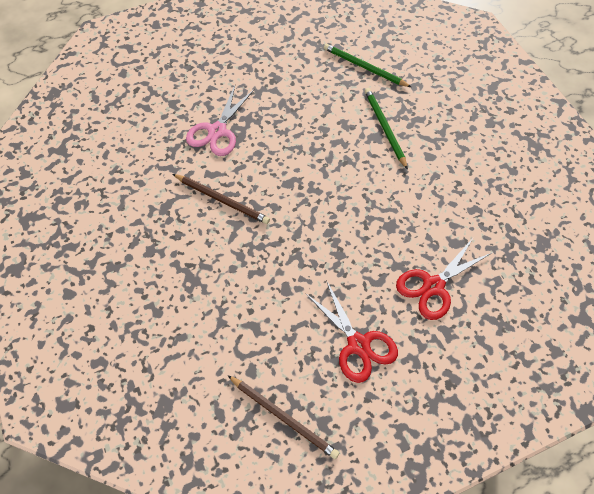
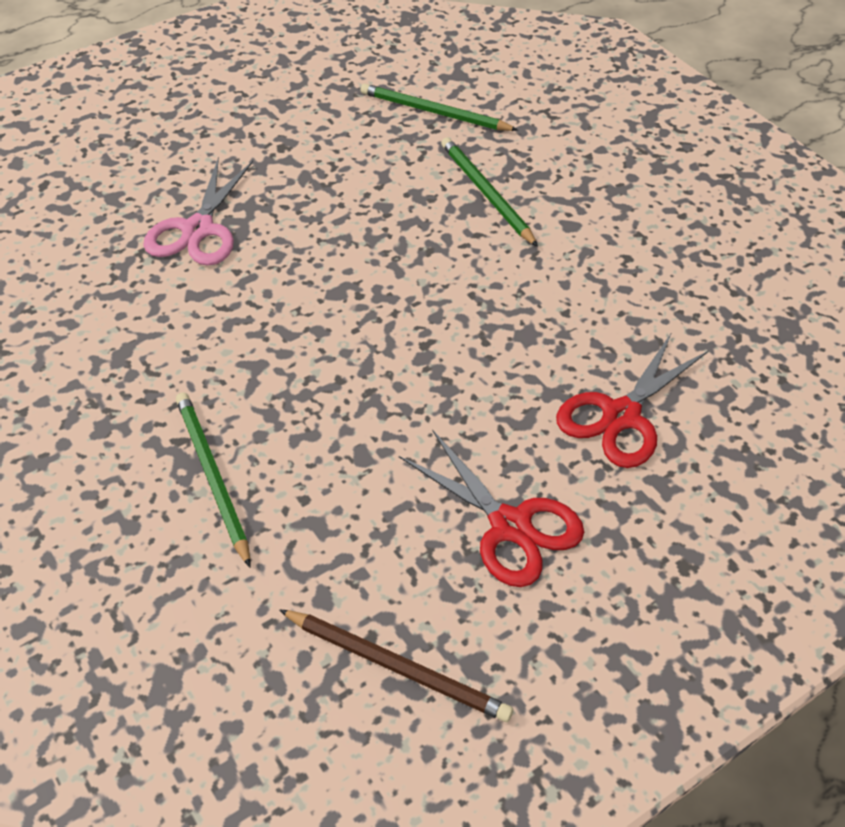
camera: 10 degrees left, 10 degrees down
brown pencil [173,174,270,224] -> none
none -> green pencil [176,392,251,567]

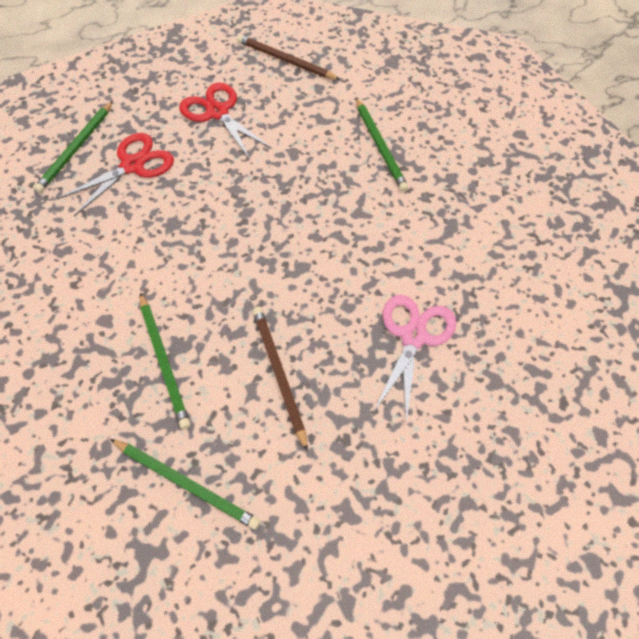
camera: 175 degrees left, 10 degrees up
none -> green pencil [34,101,113,193]
none -> brown pencil [253,307,308,452]

